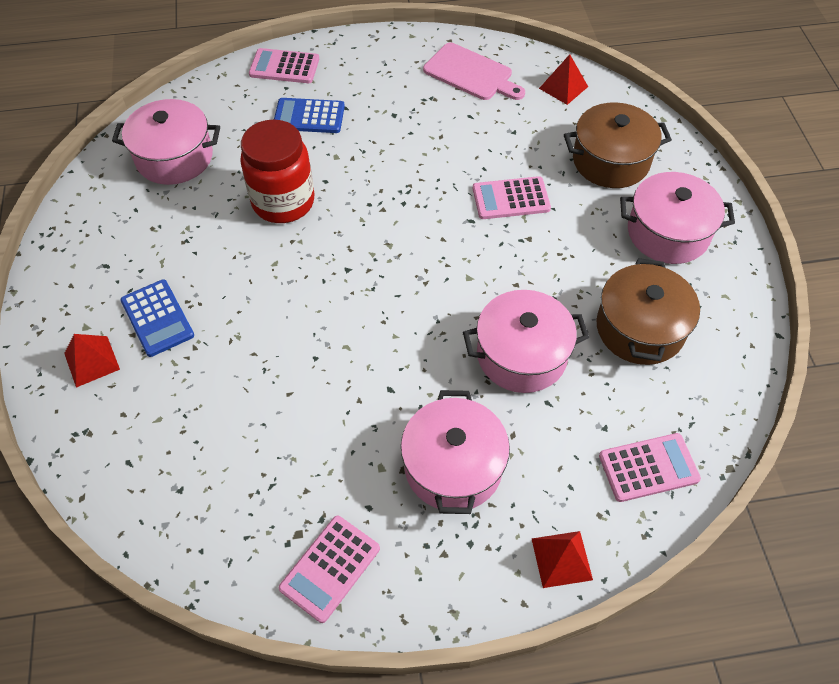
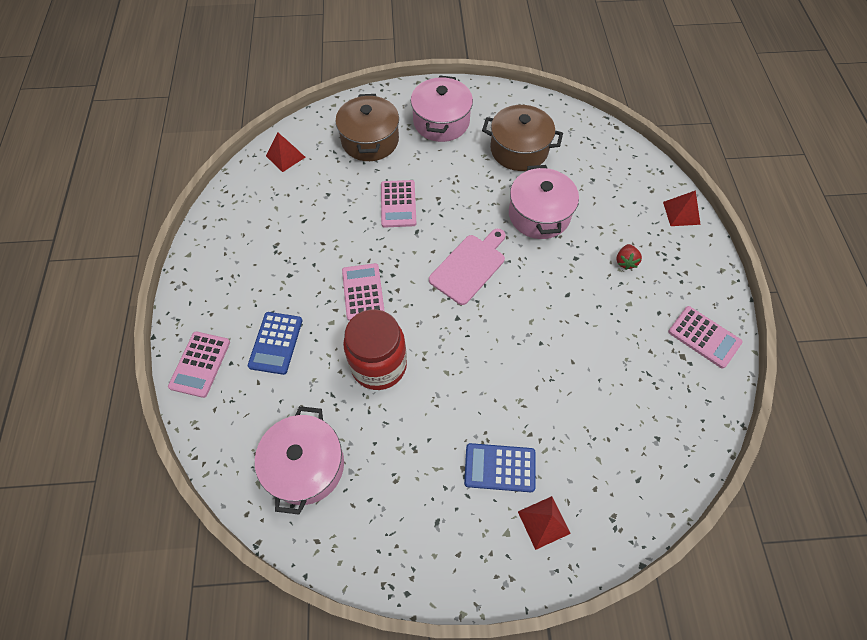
camera: 85 degrees left, 5 degrees up
blue calculator [120,279,194,357] -> blue calculator turned 150 degrees counterclockwise [464,443,535,492]
pink pot [401,390,510,514] -> red strawberry [616,244,642,270]
pink cutting board [423,42,525,100] -> pink cutting board moved to [429,229,505,305]
pink calculator [599,433,701,502] -> pink calculator moved to [342,263,385,321]

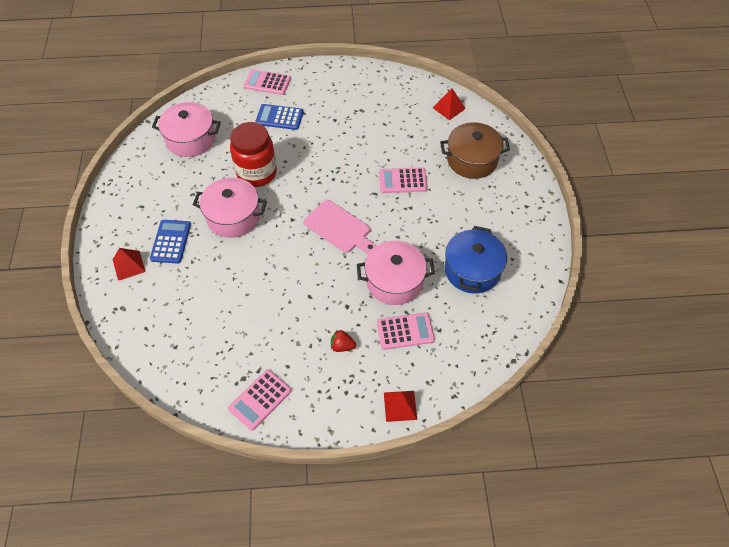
camera: 90 degrees right, 5 degrees down
pink calculator [342,263,385,321] -> pink calculator moved to [377,312,435,350]
pink pot [411,75,473,142] -> pink pot moved to [193,178,267,238]
brown pot [482,105,563,171] -> blue pot [444,226,507,293]

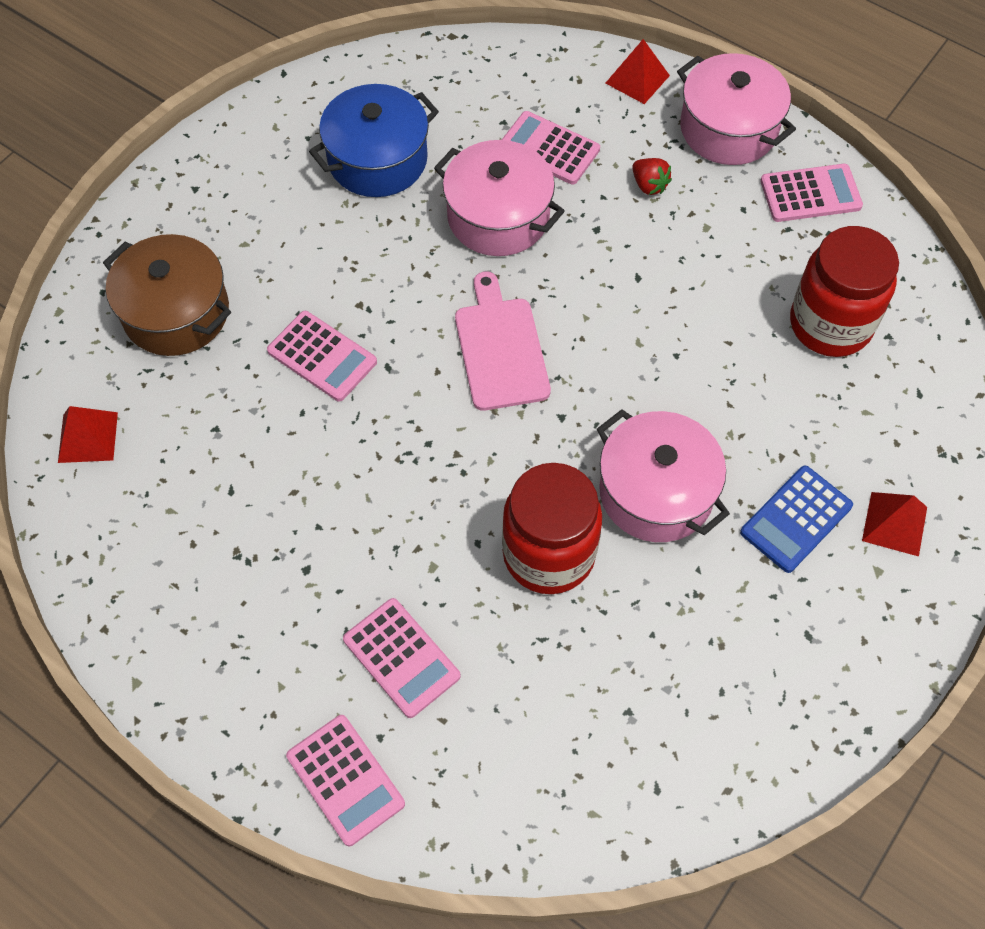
camera: 140 degrees left, 5 degrees up
pink pot [152,102,221,157] -> pink pot moved to [677,53,796,165]
blue calculator [255,104,304,130] -> pink calculator [343,598,461,718]
none -> red jar [790,226,899,357]

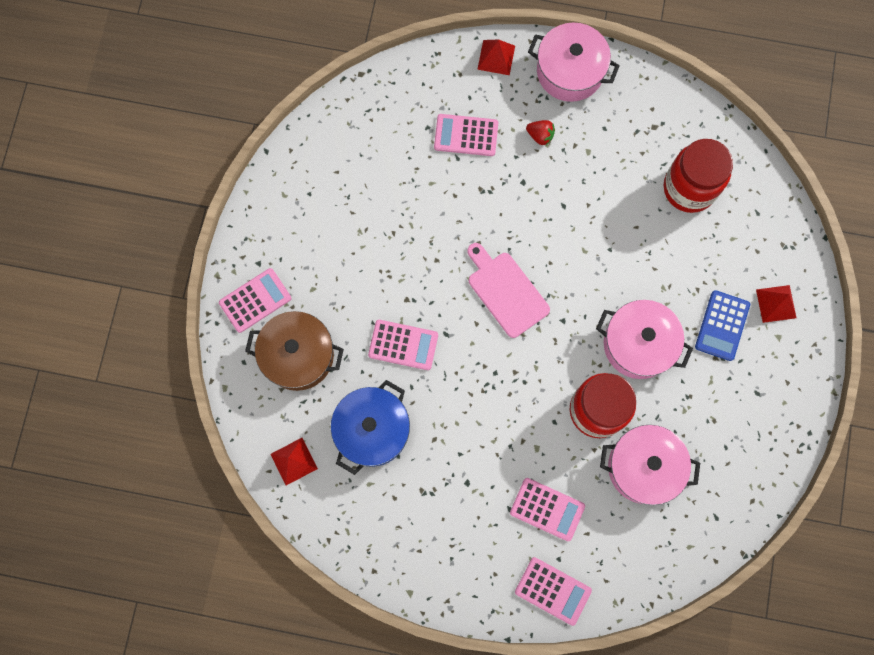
camera: 25 degrees left, 15 degrees up
blue pot [309,84,439,197] -> blue pot moved to [331,380,410,475]
pink pot [434,140,565,256] -> pink pot moved to [600,425,700,505]
pink calculator [760,164,863,222] -> pink calculator moved to [219,268,292,333]

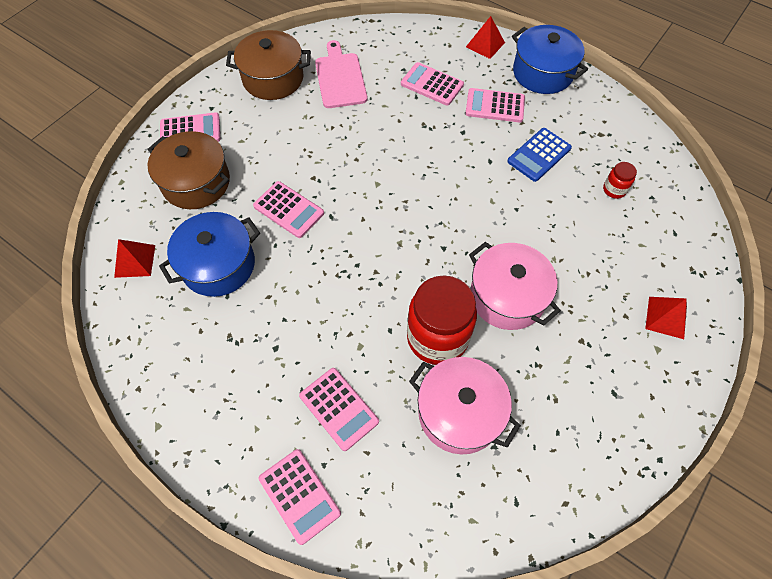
camera: 25 degrees right, 15 degrees down
pink cutting board [468,243,550,338] -> pink cutting board moved to [315,40,367,108]
red strawberry [526,120,555,145] -> pink calculator [465,88,525,122]
pink pot [528,23,620,102] -> blue pot [512,25,588,94]
red jar [664,139,733,213] -> red jar [603,162,637,199], size x0.44
blue calculator [695,290,750,361] -> blue calculator moved to [507,128,572,182]
none -> brown pot [226,30,311,100]

